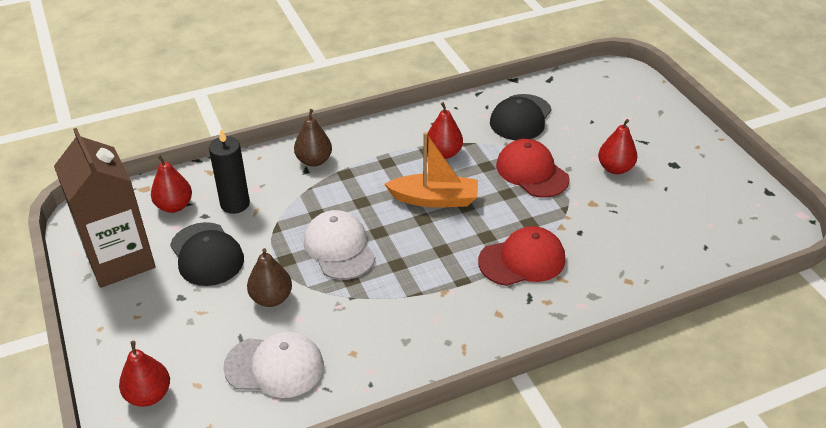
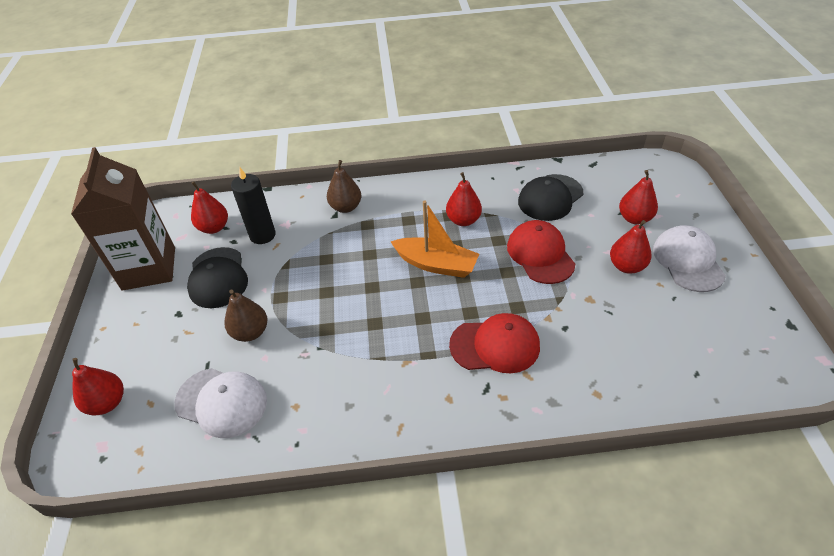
camera: 20 degrees right, 5 degrees up
white cap [304,210,375,280] -> white cap moved to [653,225,726,292]
none -> red pear [619,170,658,224]

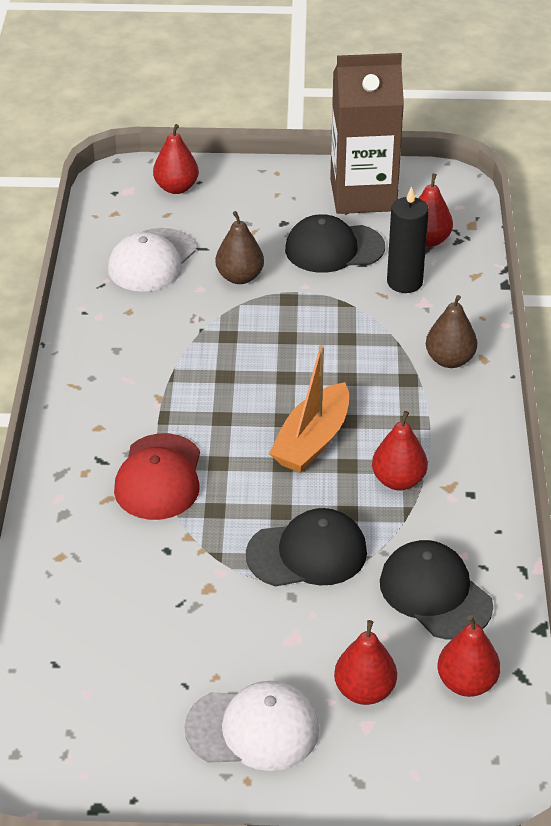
camera: 95 degrees right, 5 degrees down
red cap [507,220,575,284] -> black cap [246,508,367,587]
red pear [610,220,652,274] -> red pear moved to [438,615,501,697]

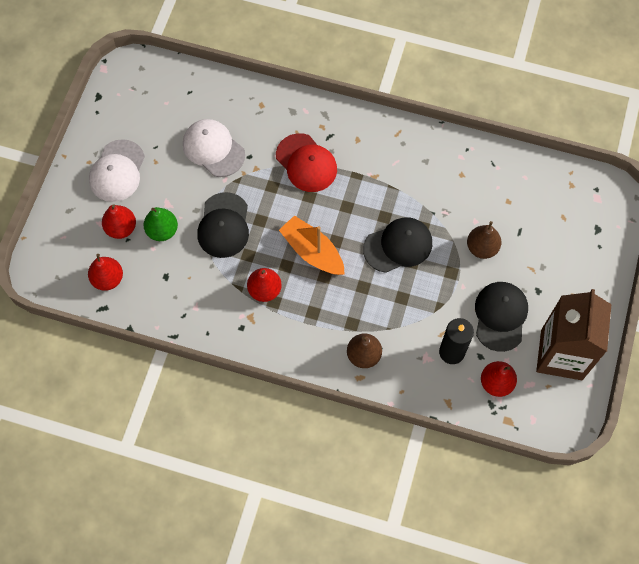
camera: 105 degrees right, 25 degrees up
white cap [108,228,195,292] -> white cap moved to [183,119,245,177]
red cap [114,433,200,520] -> red cap turned 150 degrees counterclockwise [276,133,337,192]
red pear [153,124,199,194] -> none
black cap [380,540,493,640] -> black cap moved to [363,217,432,273]
none -> green pear [143,207,178,241]

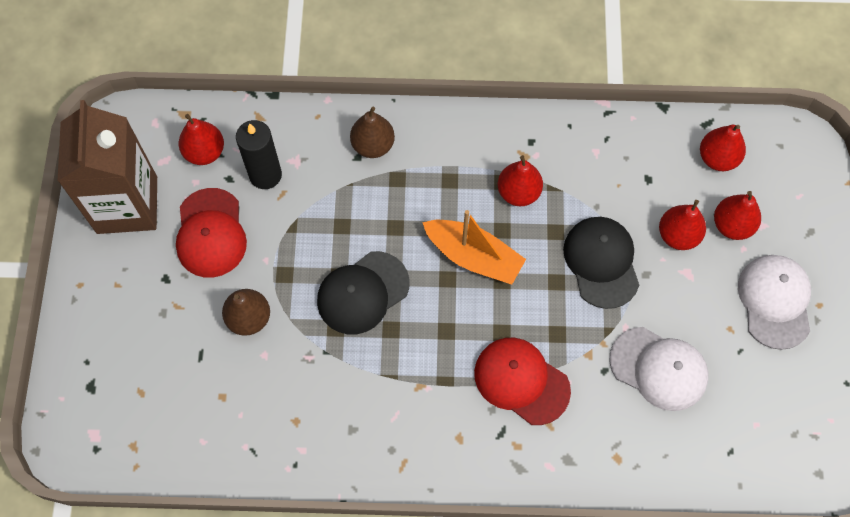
camera: 165 degrees right, 0 degrees up
green pear [143,207,178,241] -> red pear [659,200,706,250]
black cap [475,282,528,352] -> red cap [176,188,247,278]

